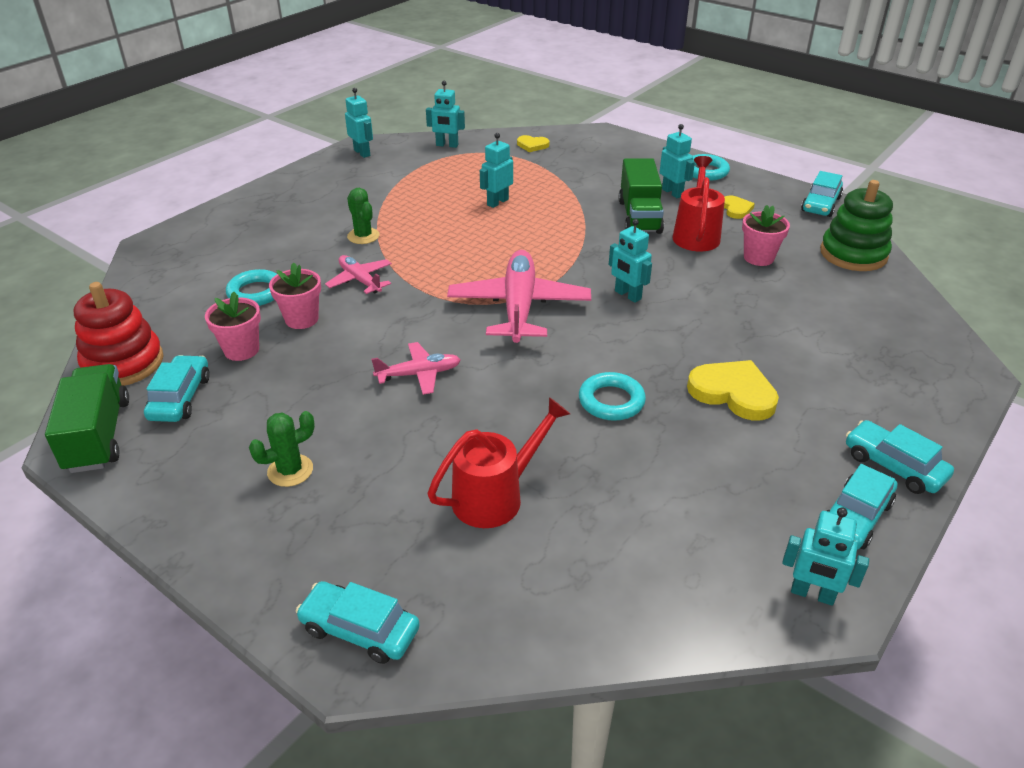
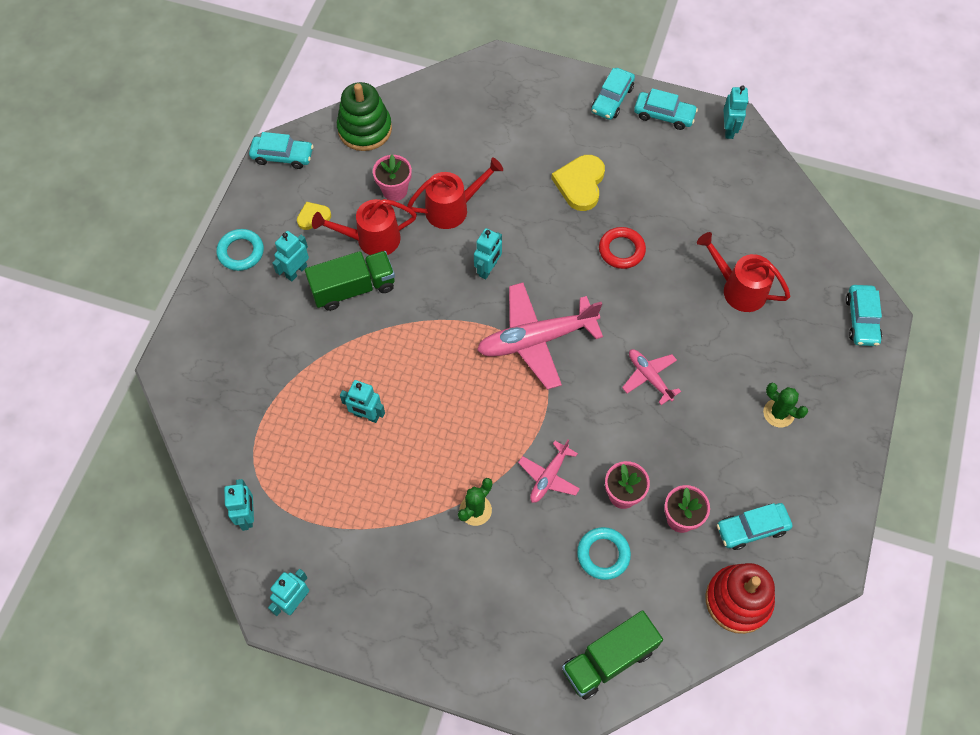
camera: 110 degrees left, 25 degrees up
green truck [45,364,129,473] -> green truck moved to [562,610,663,700]
yellow heart [517,135,550,152] -> none
turquoise ring [579,372,646,421] -> red ring [599,227,646,269]
none -> red watering can [407,158,503,229]

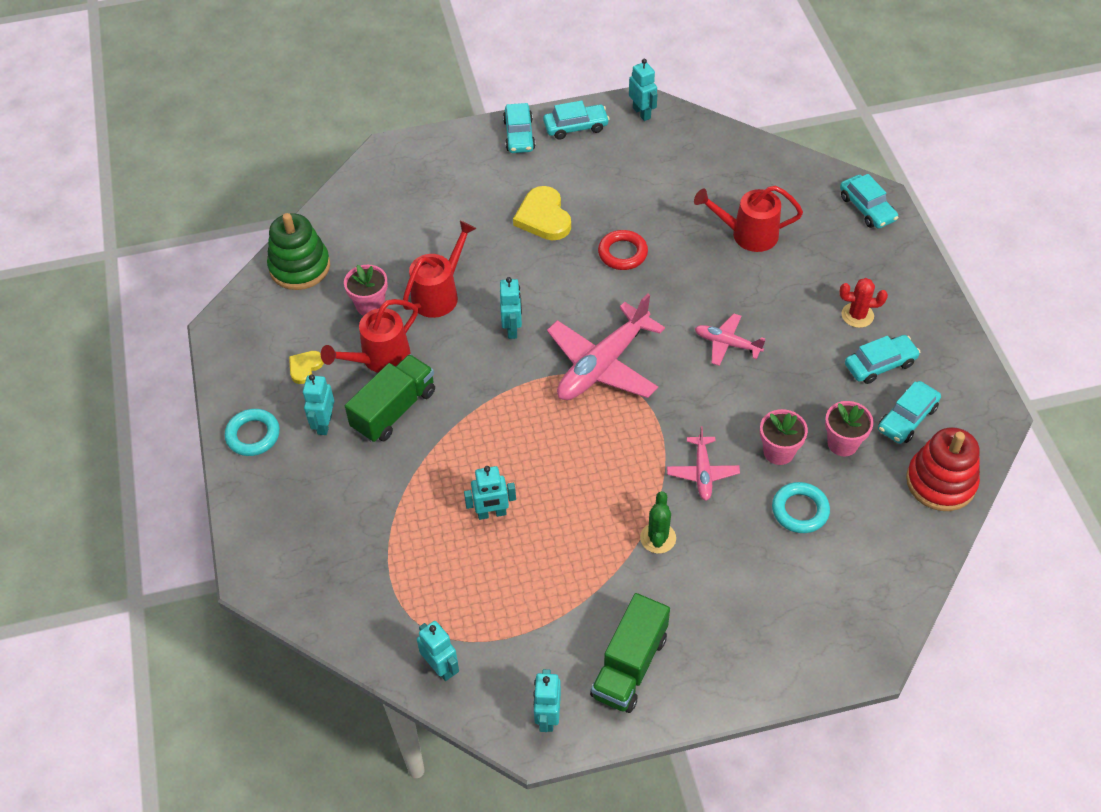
camera: 30 degrees left, 10 degrees down
turquoise car [249,132,313,169] -> turquoise car moved to [845,335,920,384]
green truck [562,610,663,700] -> green truck moved to [590,593,670,713]
green cactus [763,383,808,427] -> red cactus [839,278,888,328]

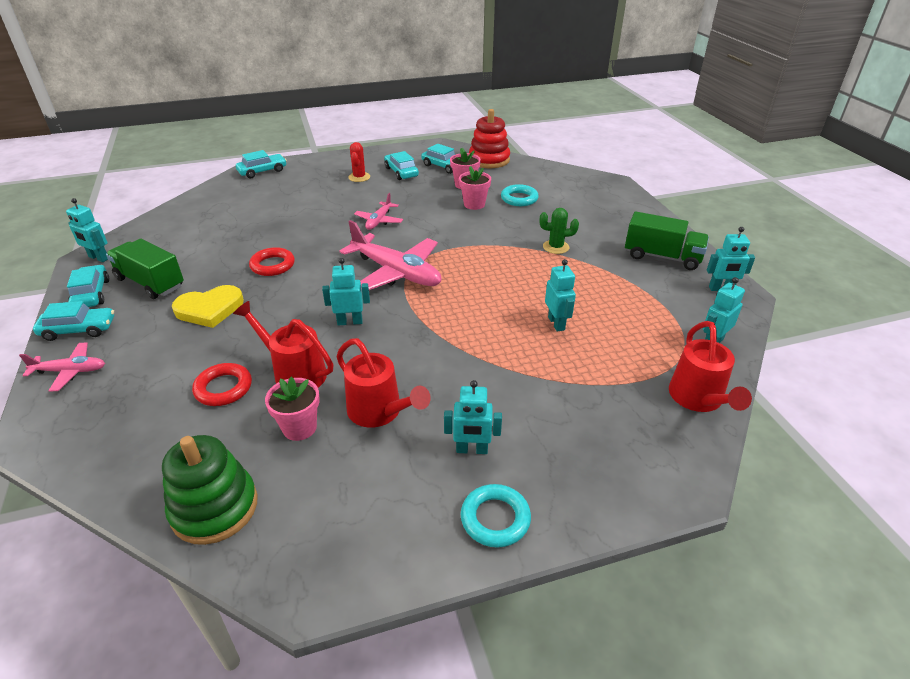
camera: 95 degrees left, 15 degrees down
yellow heart [289,351,324,384] -> none
green truck [345,354,435,442] -> green truck moved to [106,239,184,299]
turquoise robot [629,59,658,121] -> turquoise robot turned 120 degrees counterclockwise [66,198,108,262]
pink plane [667,426,740,500] -> pink plane moved to [19,343,105,392]
red watering can [694,185,803,252] -> red watering can moved to [669,321,752,412]
none -> red ring [192,363,252,406]

